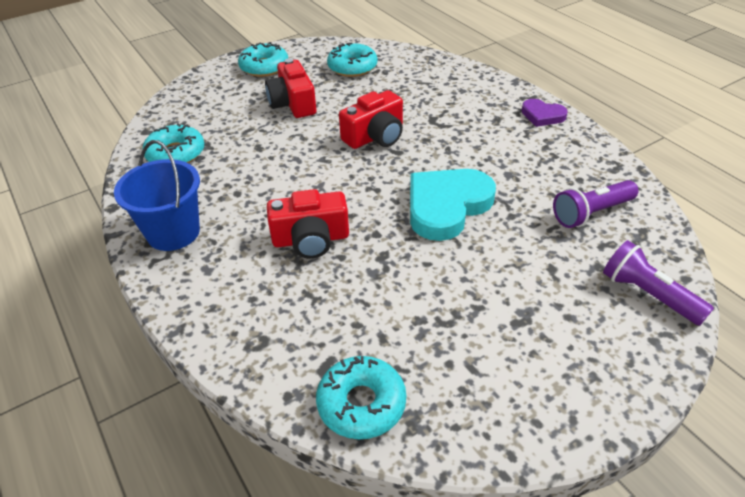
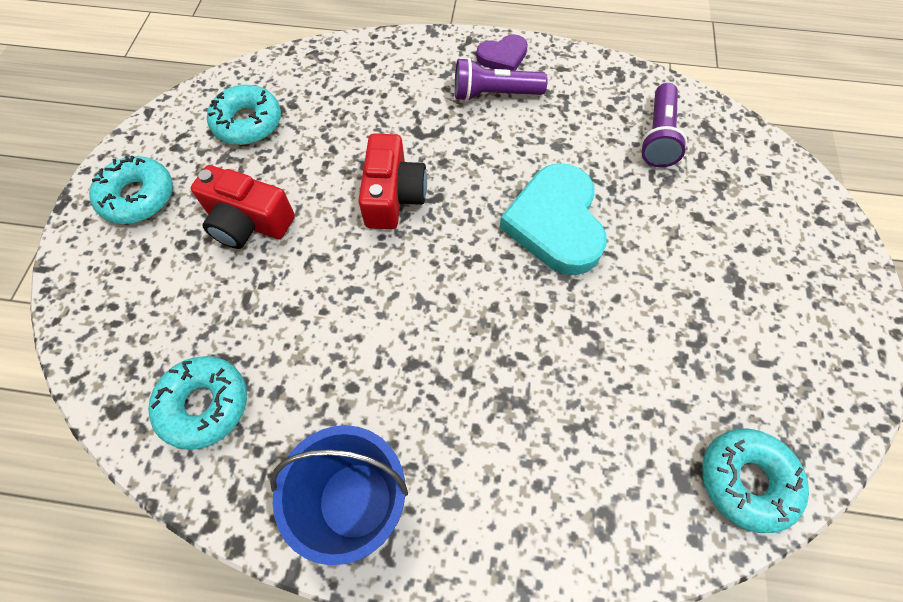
camera: 50 degrees left, 20 degrees up
red camera [267,189,349,259] -> none
purple flashlight [603,240,714,326] -> purple flashlight moved to [455,58,548,101]

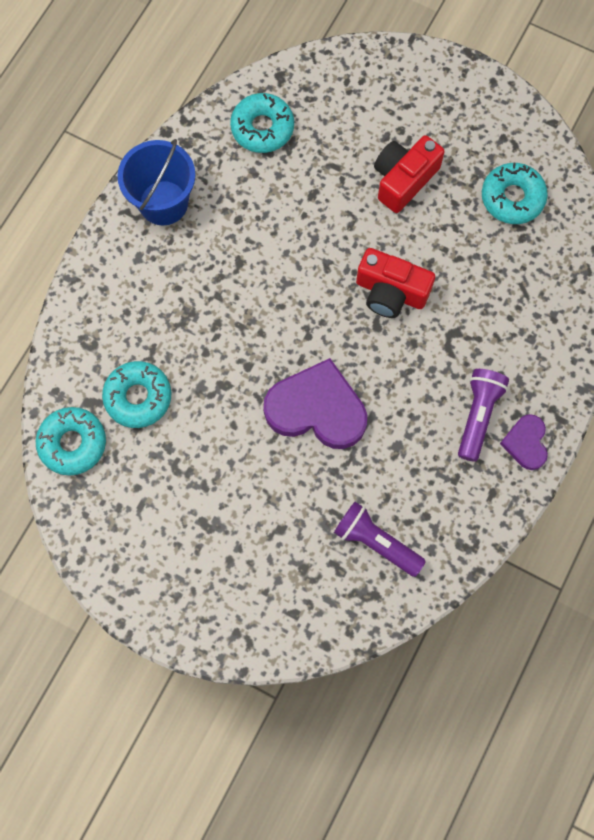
camera: 110 degrees right, 10 degrees up
turquoise donut [89,156,173,224] -> turquoise donut moved to [102,361,171,428]
turquoise heart [499,163,607,275] -> purple heart [263,358,367,449]

